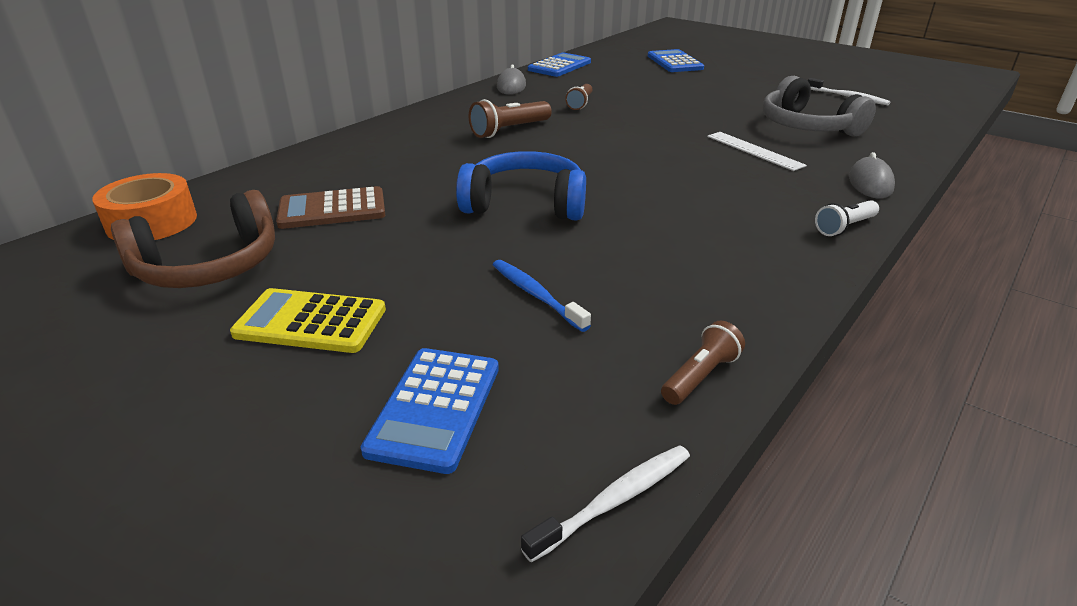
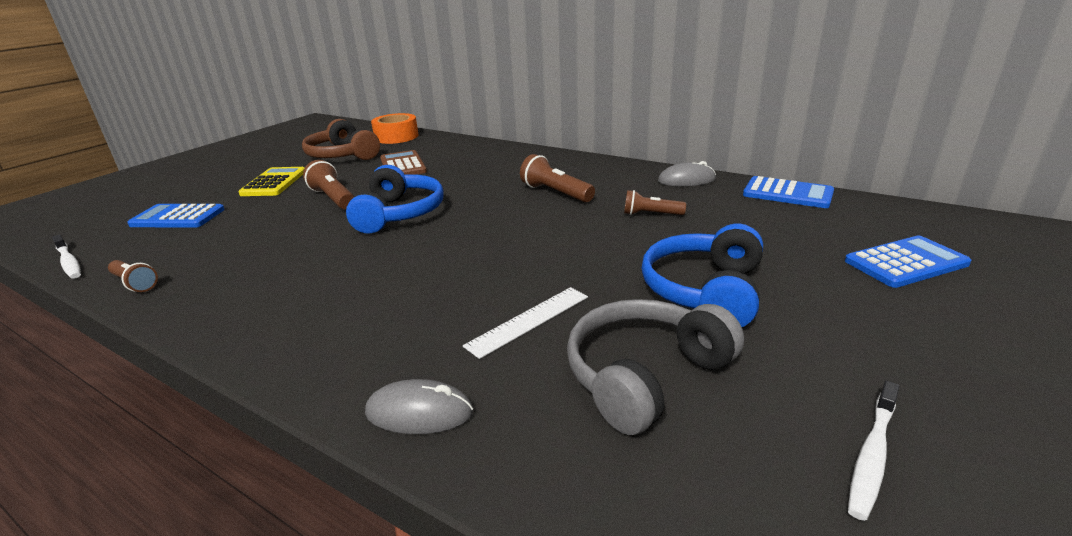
camera: 85 degrees right, 5 degrees down
blue toothbrush [493,260,591,332] -> none
white flashlight [815,200,879,236] -> none
none -> brown flashlight [303,160,354,210]
none -> blue headphones [642,224,763,327]

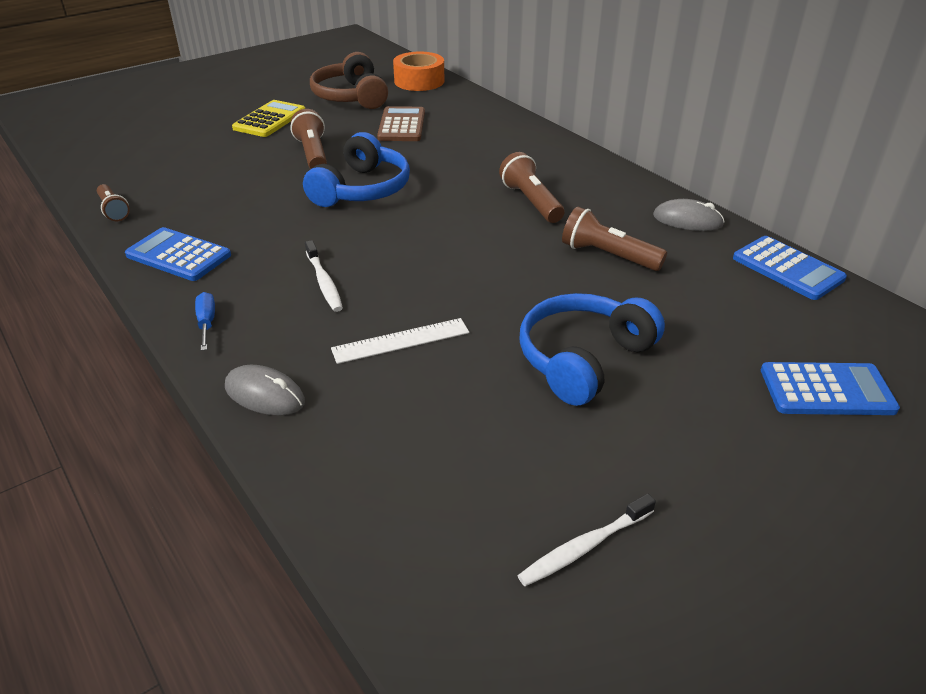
camera: 20 degrees right, 10 degrees up
white toothbrush [52,234,81,279] -> white toothbrush moved to [305,240,343,312]
blue calculator [127,204,225,228] -> blue calculator moved to [125,227,231,281]
grey headphones [567,299,744,435] -> none
brown flashlight [624,190,686,215] -> brown flashlight [562,207,667,271], size x1.50
none -> blue screwdriver [195,292,215,351]

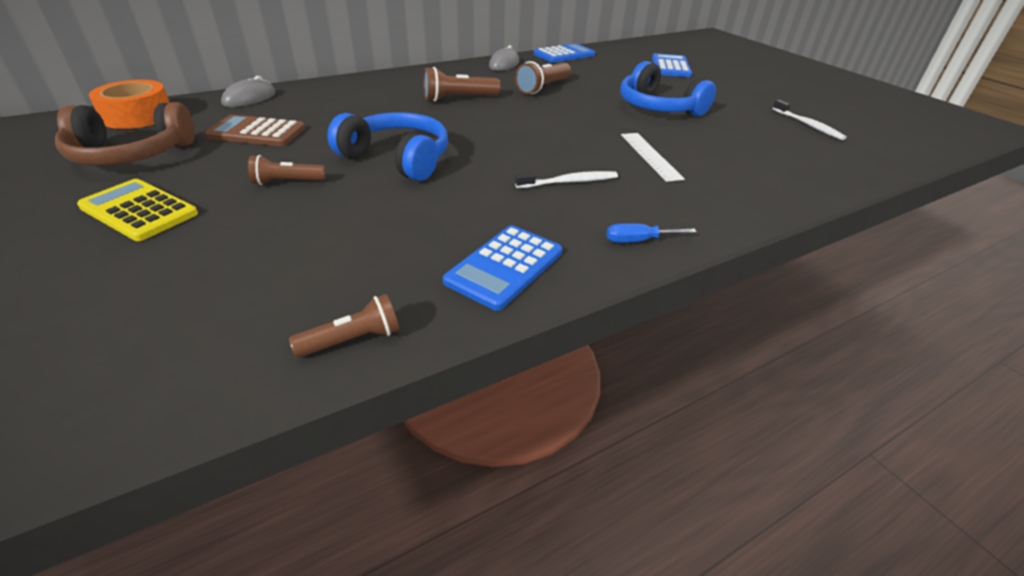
camera: 85 degrees left, 0 degrees up
grey mouse [225,365,305,415] -> grey mouse moved to [221,76,276,107]
brown flashlight [290,109,327,169] -> brown flashlight [248,155,326,185], size x0.67

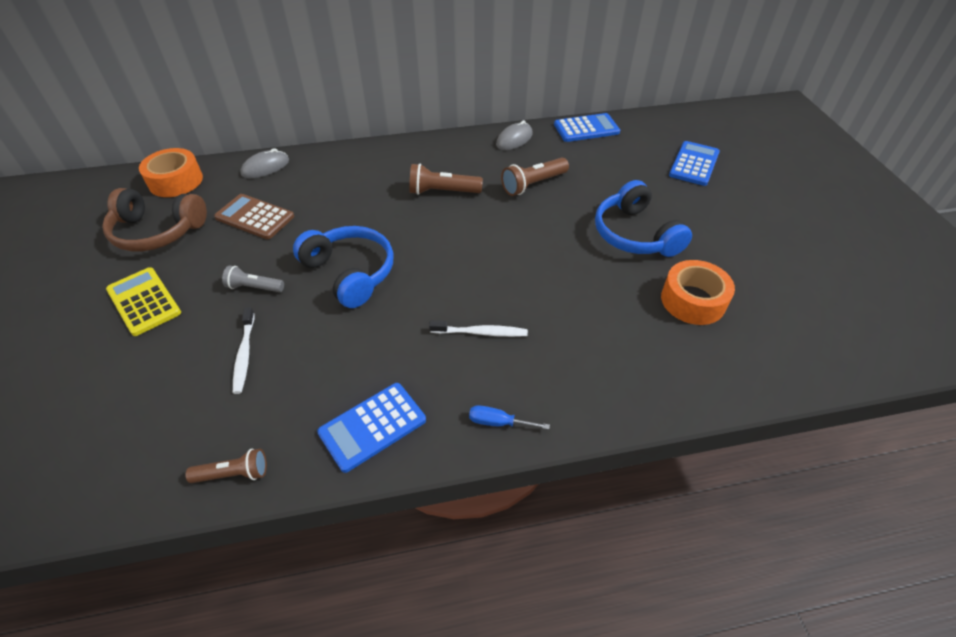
camera: 20 degrees right, 10 degrees up
brown flashlight [248,155,326,185] -> grey flashlight [222,266,284,292]
white ruler [621,133,685,182] -> none
white toothbrush [772,100,847,140] -> white toothbrush moved to [233,307,255,394]
none -> orange tape [661,260,735,325]

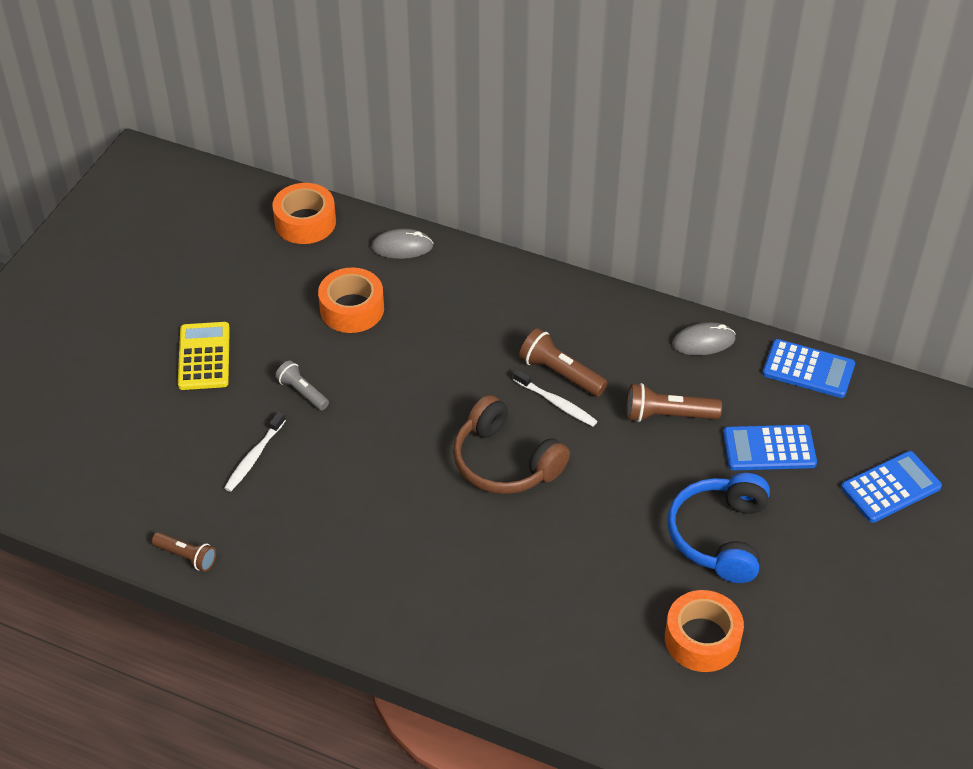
camera: 35 degrees right, 0 degrees up
brown headphones [102,188,207,252] -> brown headphones moved to [453,395,570,494]
brown calculator [214,194,294,239] -> orange tape [318,268,384,333]
blue headphones [293,226,394,308] -> none
blue calculator [317,383,426,473] -> blue calculator moved to [723,425,817,470]
white toothbrush [429,320,528,337] -> white toothbrush moved to [513,369,597,426]
blue screwdriver [469,405,550,430] -> none

